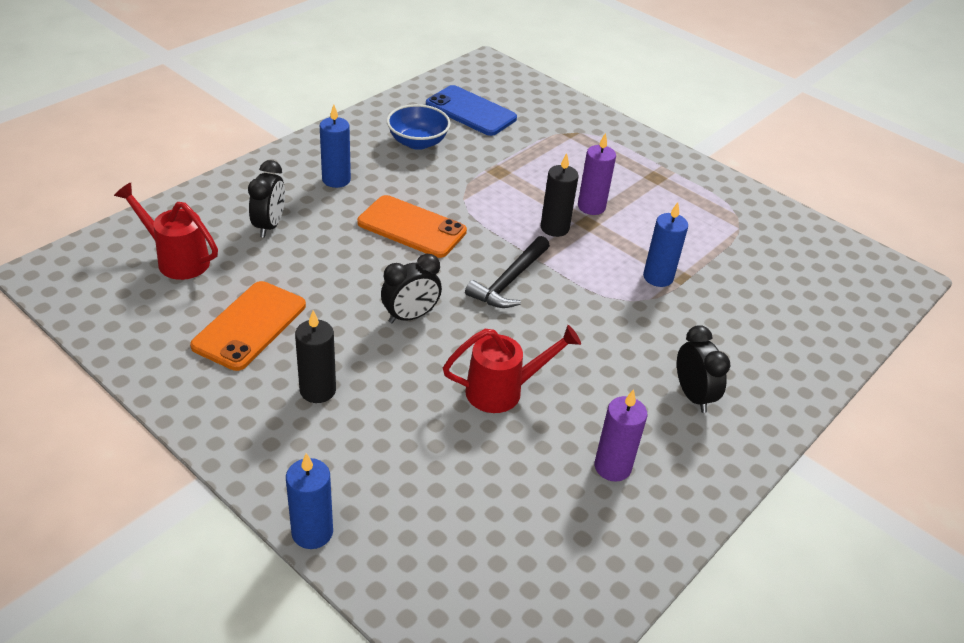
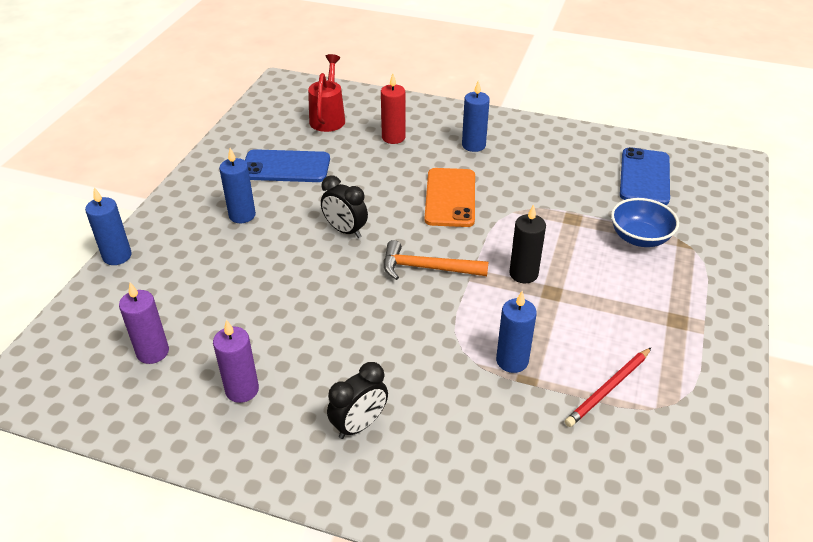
camera: 70 degrees right, 0 degrees up
orange phone [190,281,306,371] -> blue phone [245,149,330,182]
black clock [248,160,285,238] -> red candle [381,73,405,144]
black candle [295,310,336,403] -> blue candle [219,148,256,223]
blue bowl [387,104,451,150] -> blue bowl moved to [611,198,679,247]
red watering can [443,325,581,413] -> none
black hammer [465,236,550,308] -> orange hammer [384,240,488,280]
purple candle [578,133,616,215] -> purple candle moved to [119,283,169,364]
none -> red pencil [565,348,651,427]

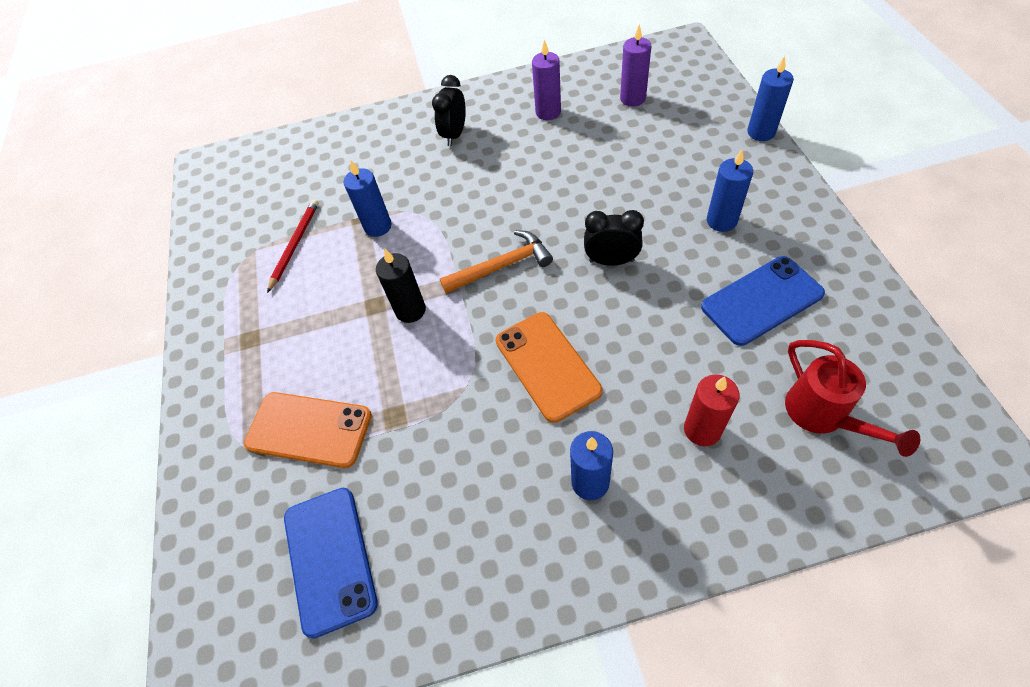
camera: 155 degrees right, 15 degrees up
blue bowl [611,198,679,247] -> orange phone [244,392,372,468]

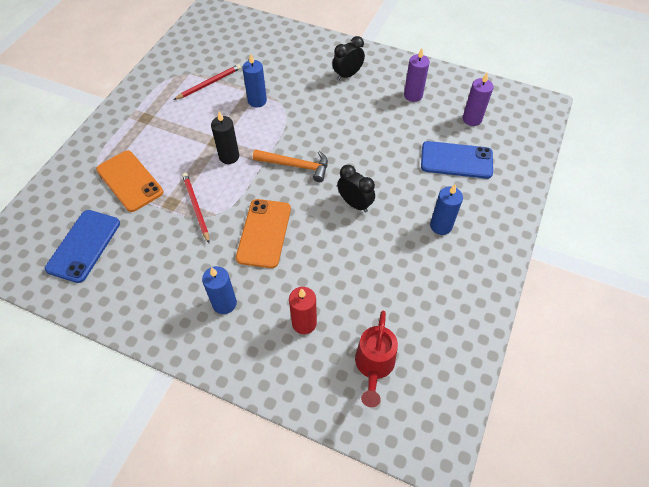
camera: 30 degrees right, 0 degrees up
blue phone [701,256,825,346] -> blue phone moved to [421,141,493,179]
blue candle [747,56,794,141] -> none
none -> red pencil [182,173,209,243]

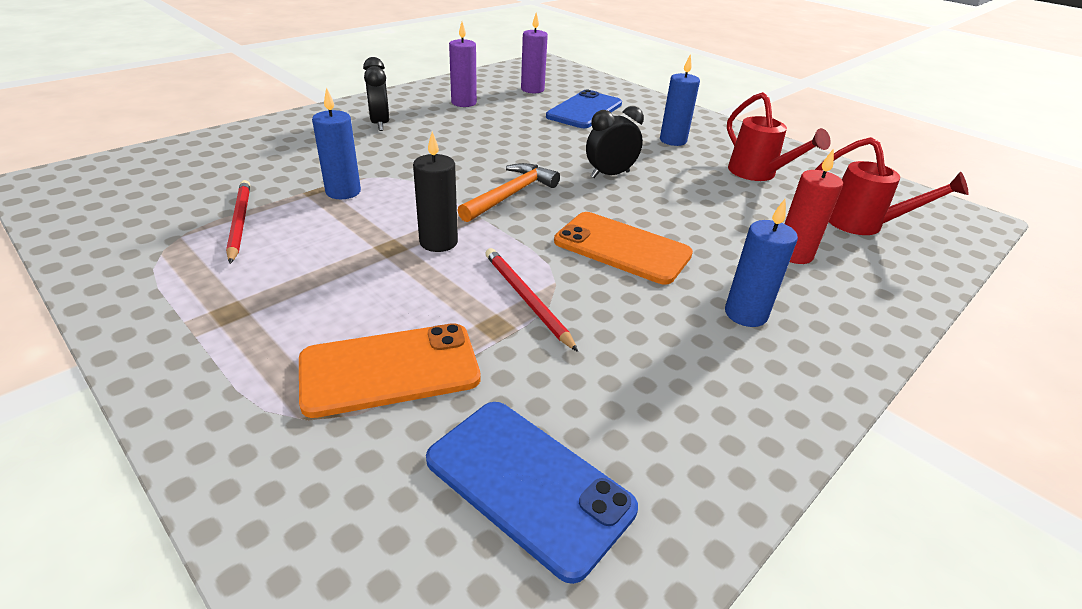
camera: 70 degrees left, 20 degrees down
red pencil [182,173,209,243] -> red pencil turned 60 degrees clockwise [485,248,578,352]
none -> red watering can [727,92,831,181]

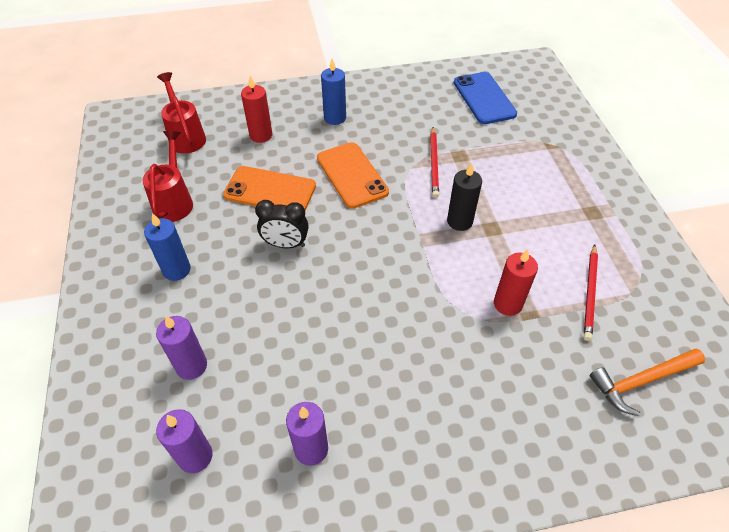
camera: 145 degrees left, 15 degrees up
orange phone [299,323,481,418] -> orange phone moved to [223,166,316,211]
blue candle [312,87,361,199] -> red candle [494,249,538,316]
black clock [363,57,389,131] -> none
orange hammer [457,163,560,222] -> orange hammer moved to [590,348,705,416]
blue phone [546,90,622,128] -> purple candle [156,316,207,380]

